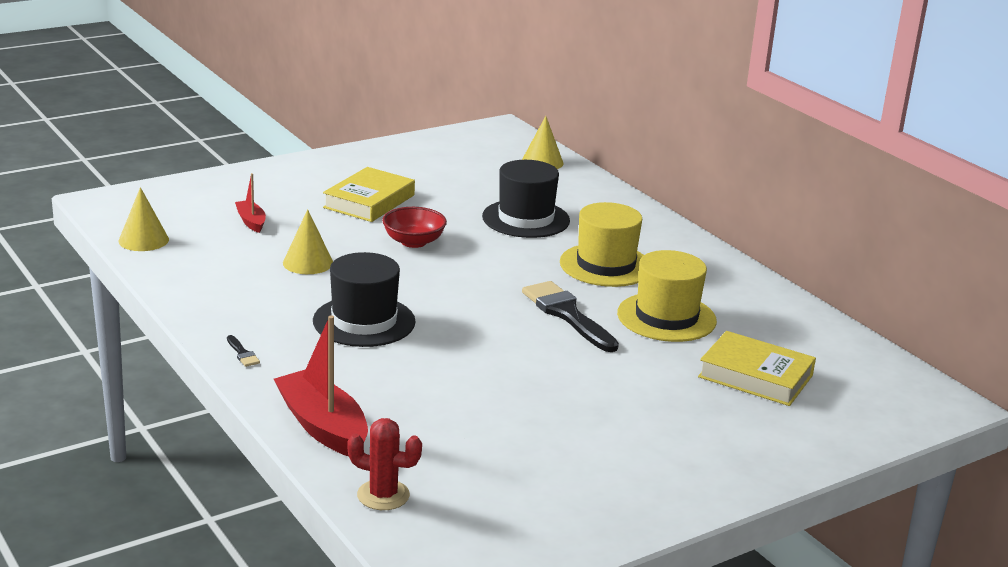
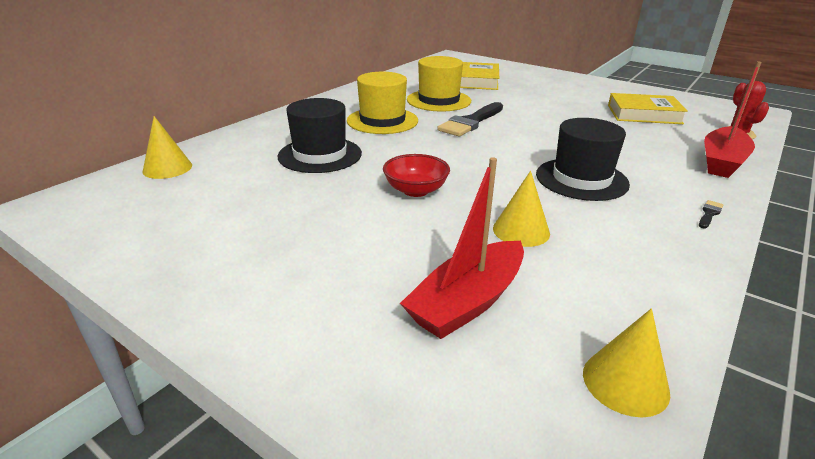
camera: 110 degrees left, 5 degrees up
red boat [235,173,266,233] -> red boat [400,157,524,339], size x1.88
yellow book [323,167,415,222] -> yellow book moved to [608,93,688,124]

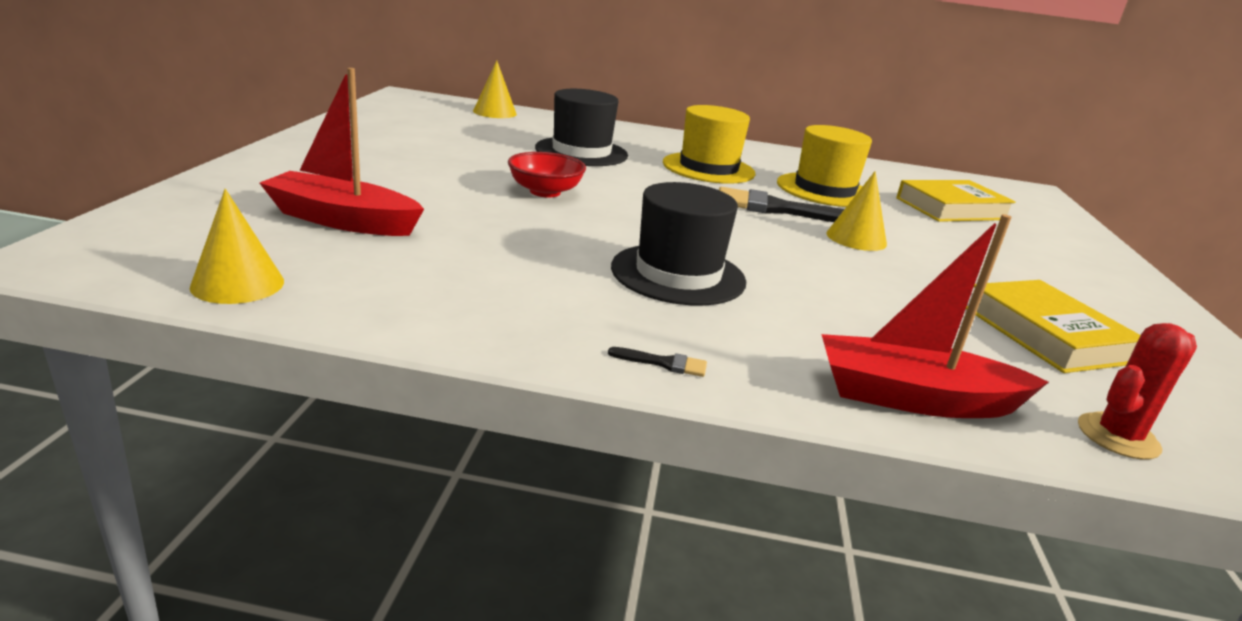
camera: 60 degrees right, 5 degrees down
yellow cone [493,171,550,247] -> yellow cone moved to [826,171,887,251]

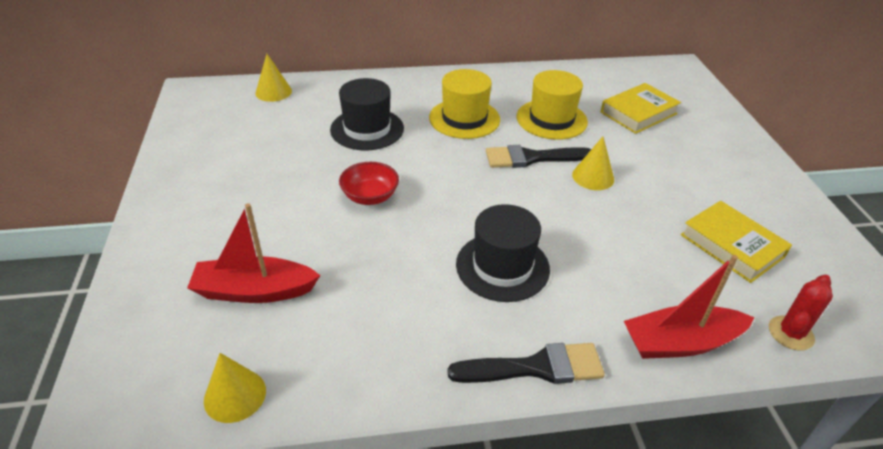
camera: 15 degrees left, 15 degrees up
black brush [608,347,707,377] -> black brush [448,343,605,384], size x2.42

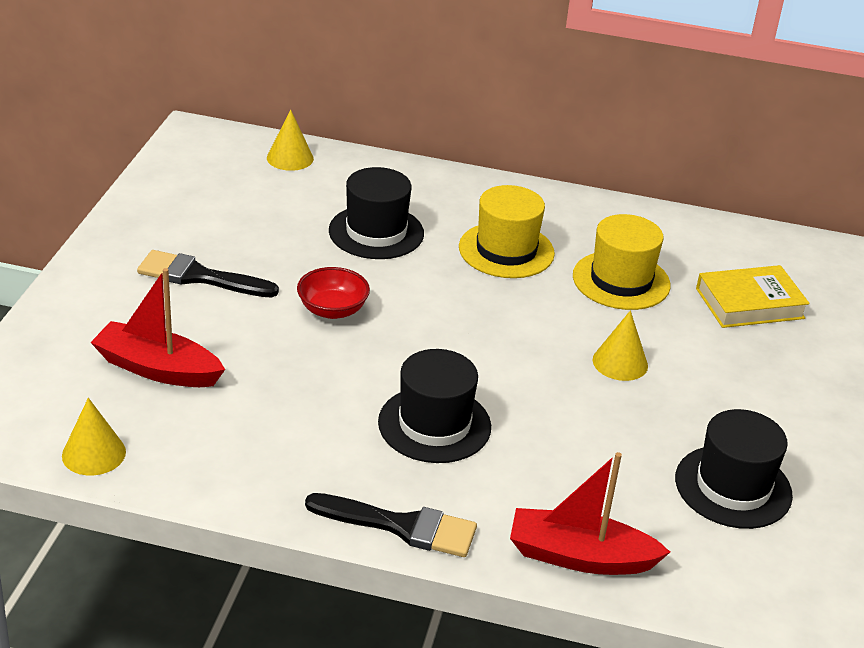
camera: 20 degrees right, 5 degrees down
black brush [486,145,591,168] -> black brush moved to [137,250,279,298]
yellow book [681,201,792,283] -> black hat [675,409,793,529]
red cactus [769,275,833,351] -> none

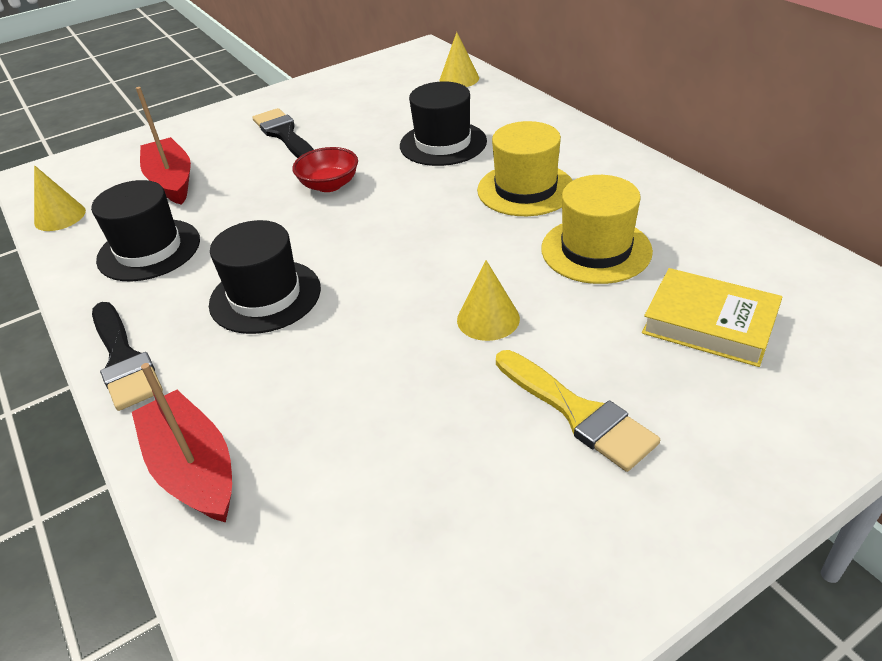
camera: 50 degrees right, 5 degrees up
black hat [675,409,793,529] -> black hat moved to [91,180,200,281]
none -> yellow brush [496,350,660,472]

